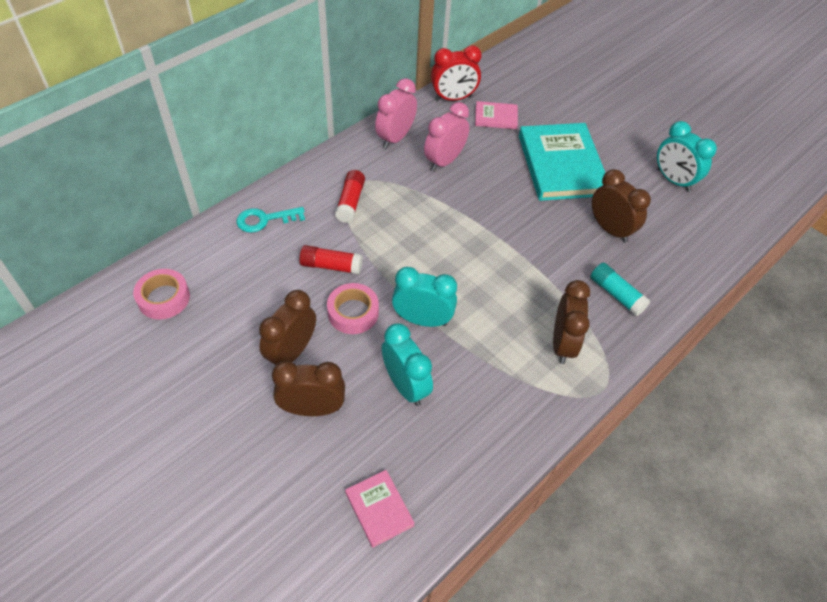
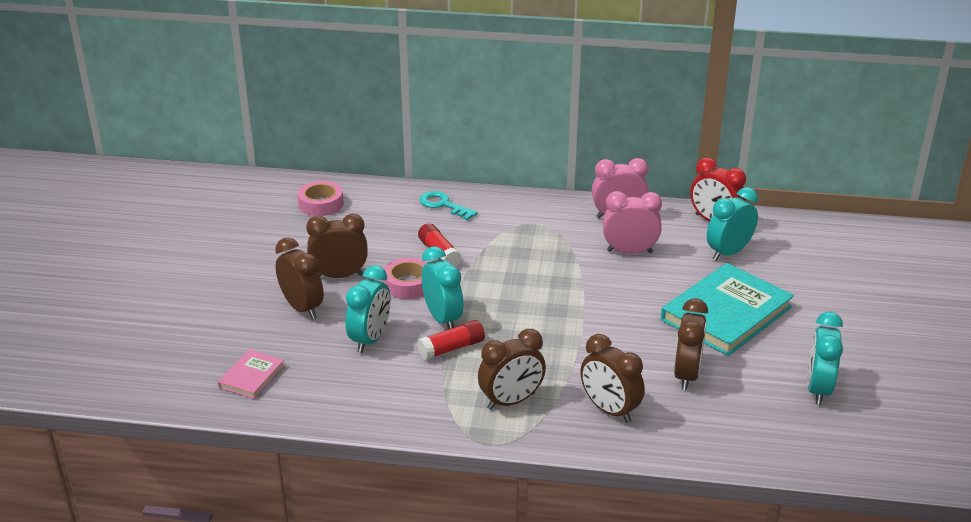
camera: 55 degrees right, 20 degrees down
red glue stick [335,170,365,223] -> red glue stick moved to [417,320,485,360]
pink book [475,101,518,129] -> turquoise clock [707,187,758,261]
turquoise glue stick [590,263,650,316] -> brown clock [580,334,645,423]

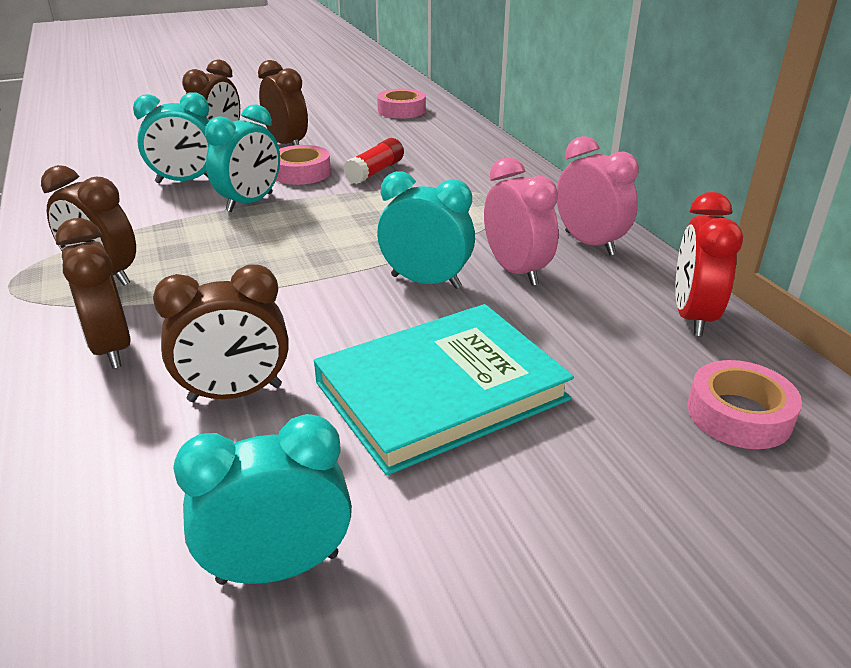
camera: 60 degrees right, 0 degrees up
pink book [218,349,285,399] -> none
red glue stick [417,320,485,360] -> none
turquoise key [420,191,477,220] -> none
brown clock [580,334,645,423] -> brown clock turned 45 degrees counterclockwise [55,218,131,369]
turquoise book [661,263,794,356] -> turquoise book turned 45 degrees counterclockwise [314,304,574,475]
turquoise clock [707,187,758,261] -> turquoise clock moved to [377,171,475,289]
none -> pink tape [687,360,802,449]

